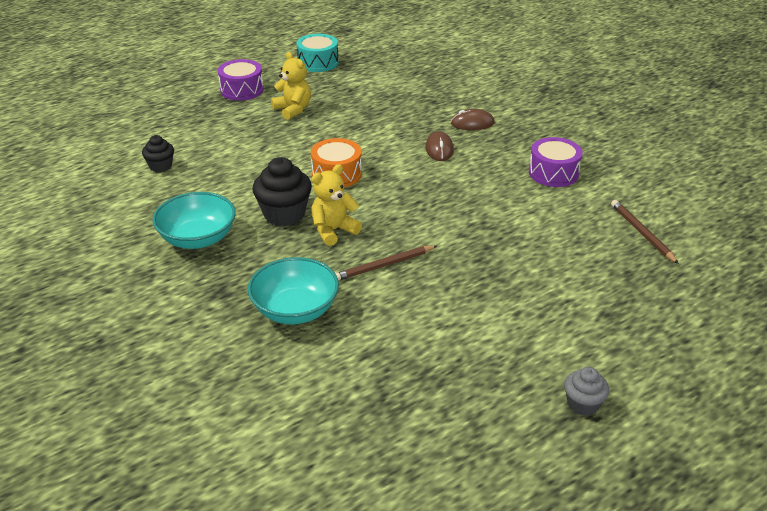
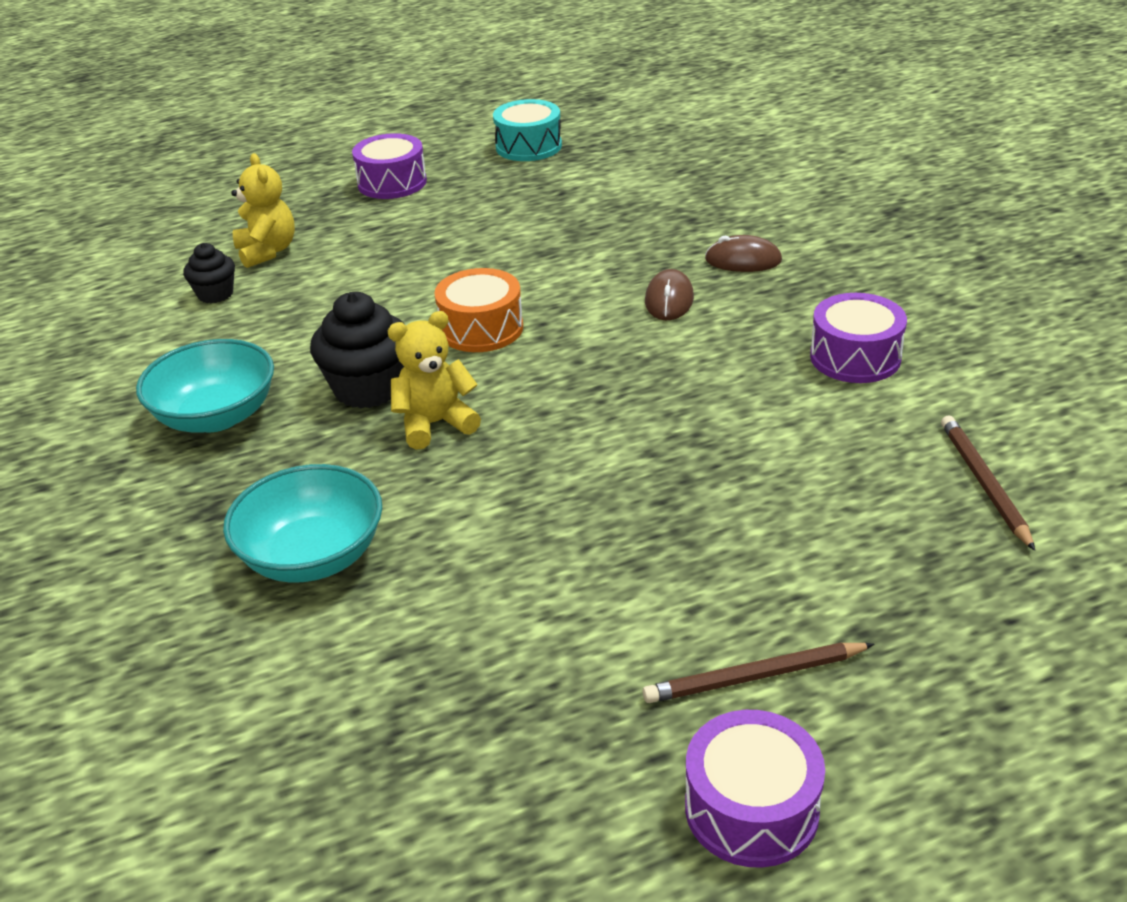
camera: 15 degrees right, 0 degrees up
yellow teddy bear [271,52,311,120] -> yellow teddy bear moved to [231,153,295,268]
brown pencil [335,245,437,281] -> brown pencil moved to [643,642,875,703]
grey cupcake [564,367,609,416] -> purple drum [685,710,825,868]

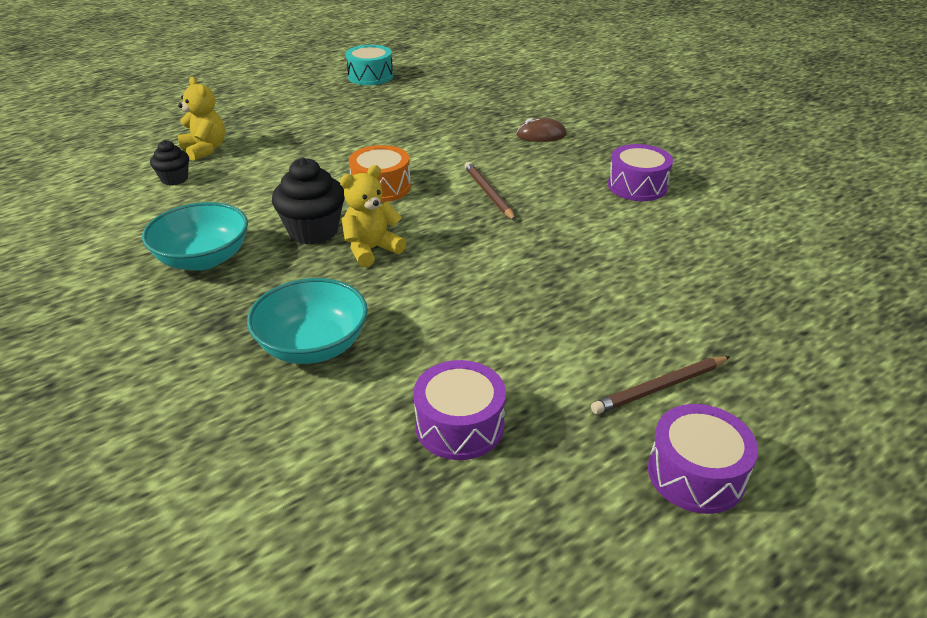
camera: 15 degrees left, 0 degrees up
purple drum [352,133,427,199] -> purple drum moved to [414,360,506,460]
brown mouse [645,269,694,320] -> none
brown pencil [941,416,1035,551] -> brown pencil moved to [465,162,516,221]

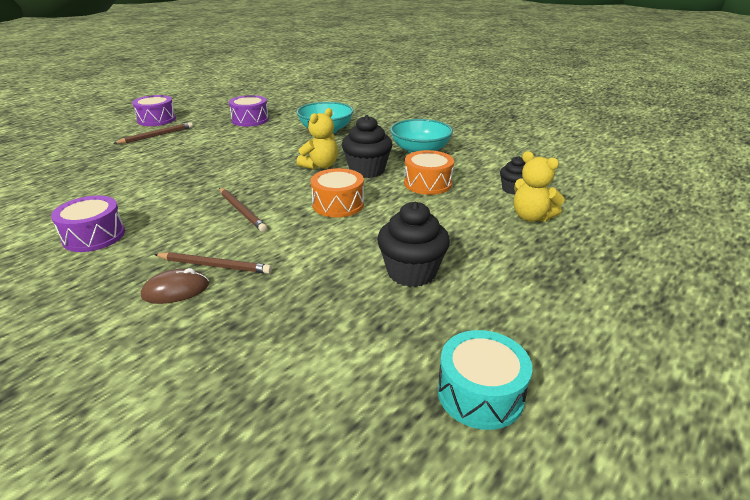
camera: 165 degrees right, 5 degrees down
none -> brown pencil [154,252,272,274]
none -> black cupcake [377,202,450,287]
none -> orange drum [404,150,454,195]

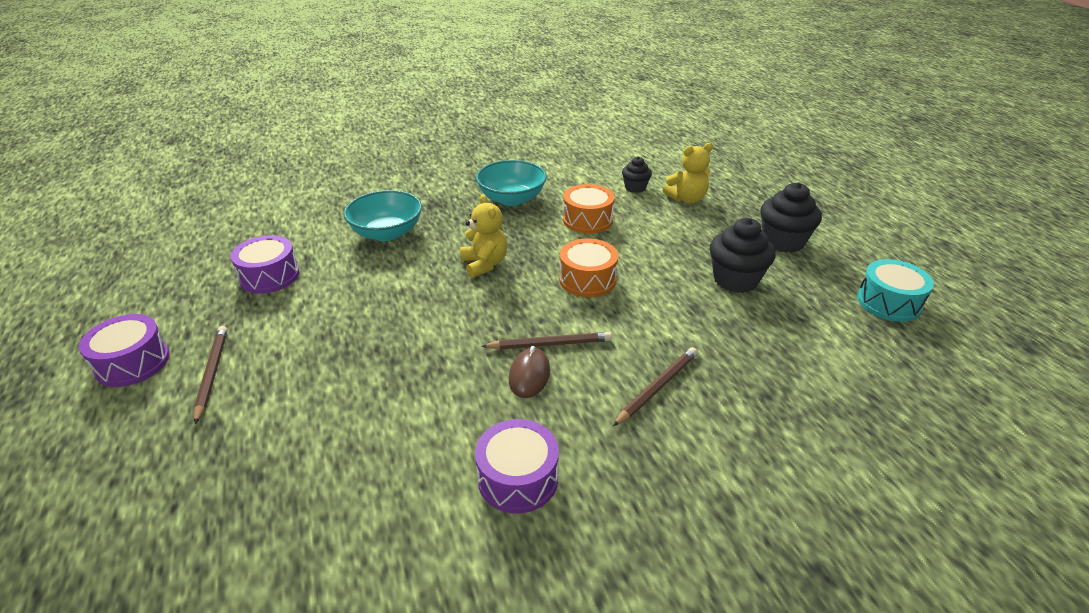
camera: 60 degrees left, 5 degrees up
brown mouse [141,268,209,304] -> brown mouse moved to [509,346,550,398]
black cupcake [342,115,392,178] -> black cupcake moved to [760,182,822,253]

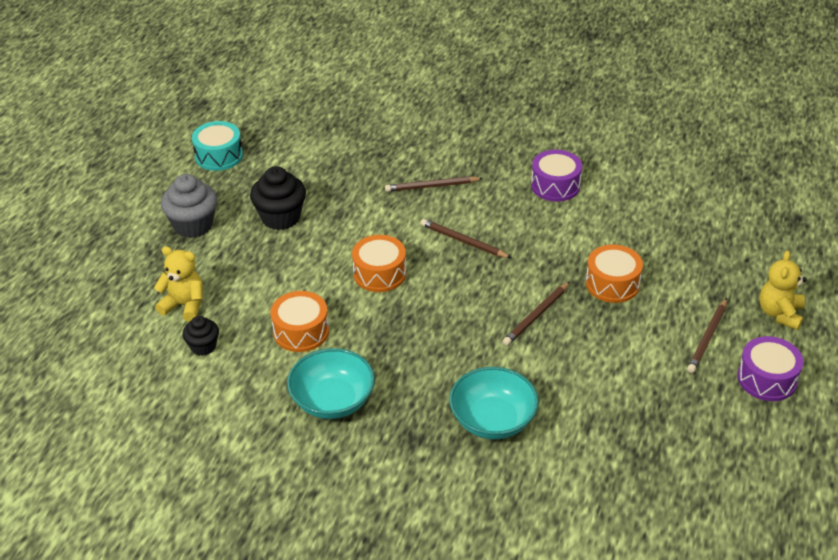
camera: 140 degrees left, 5 degrees up
purple drum [231,235,299,294] -> none
yellow teddy bear [460,194,507,278] -> yellow teddy bear moved to [760,250,807,330]
brown mouse [509,346,550,398] -> none
black cupcake [760,182,822,253] -> grey cupcake [161,174,217,238]
none -> brown pencil [503,282,570,346]
none -> orange drum [586,244,643,303]

